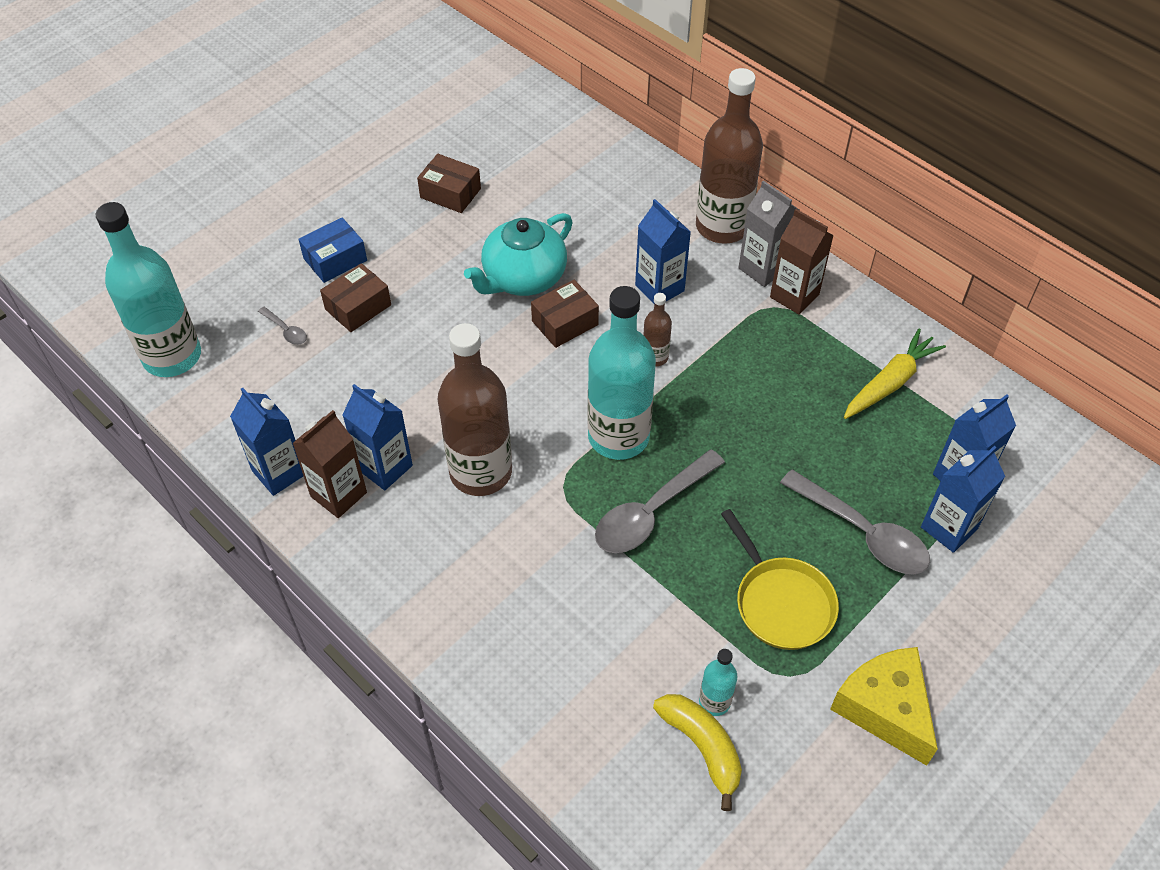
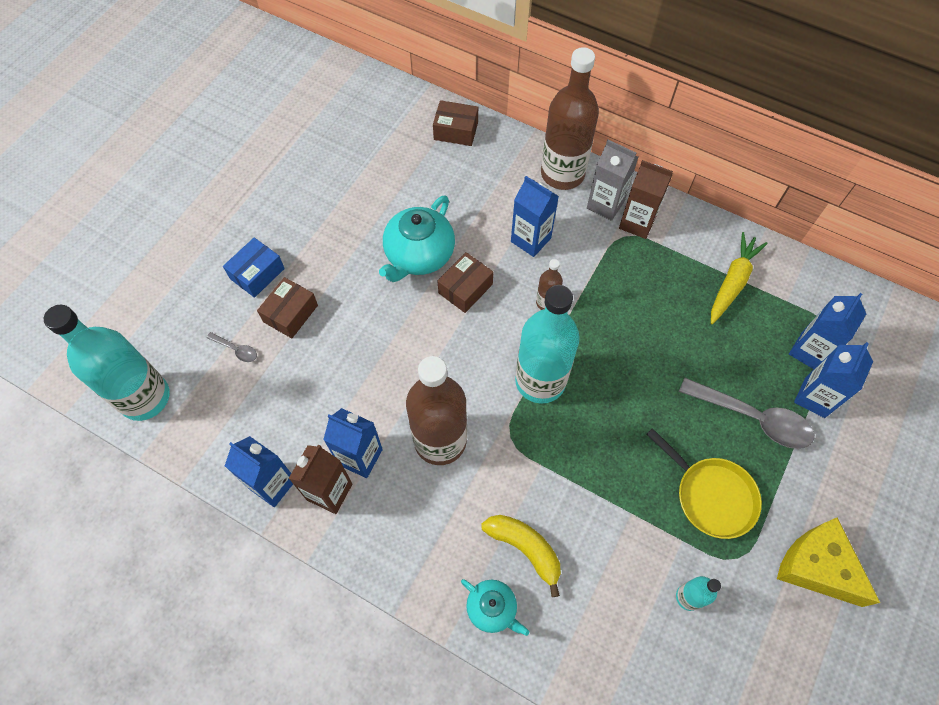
camera: 15 degrees left, 10 degrees up
brown box [417,154,481,213] -> brown box moved to [433,100,478,146]
grey spoon [595,449,725,553] -> none
yellow banana [653,694,742,811] -> yellow banana moved to [481,515,561,597]
none -> turquoise teapot [461,579,529,636]

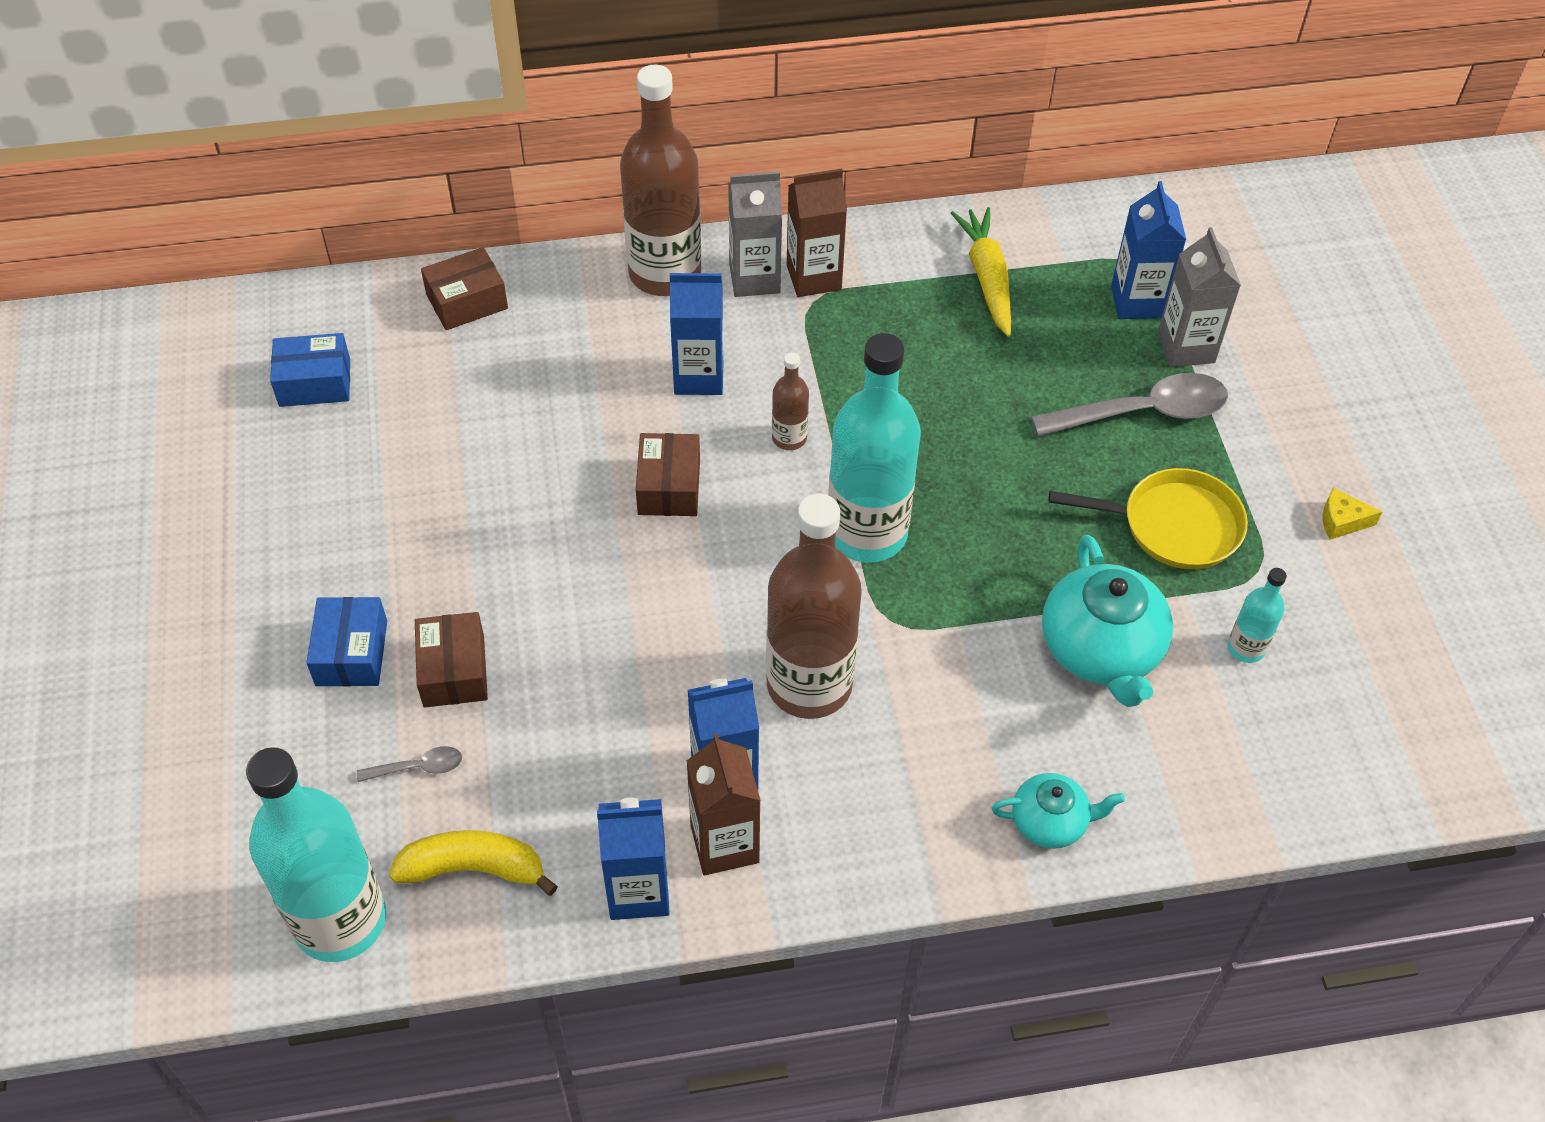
camera: 40 degrees left, 10 degrees down
turquoise teapot [379,196,455,282] -> turquoise teapot moved to [1042,535,1173,707]
yellow banana [481,515,561,597] -> yellow banana moved to [389,830,558,896]
yellow cheese [777,518,880,607] -> yellow cheese [1322,487,1382,540], size x0.45
blue carton [794,342,873,418] -> grey carton [1158,227,1241,367]
none -> blue box [270,333,350,407]

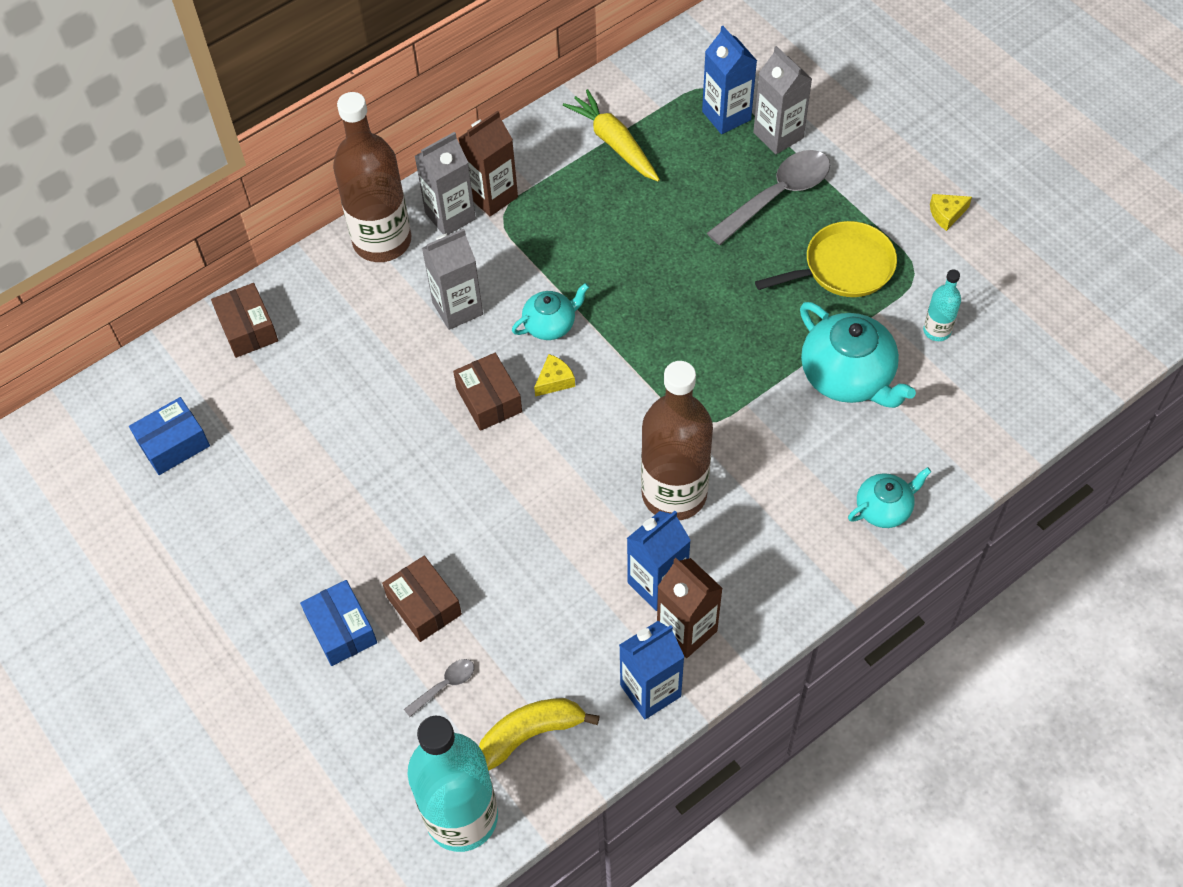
camera: 25 degrees left, 5 degrees up
brown box [421,247,508,330] -> brown box turned 60 degrees counterclockwise [211,283,278,358]
blue carton [670,273,724,395] -> grey carton [422,229,483,330]
brown bottle [772,352,809,450] -> turquoise teapot [512,283,589,340]
turquoise bottle [828,333,921,563] -> none
none -> yellow cheese [534,354,575,397]

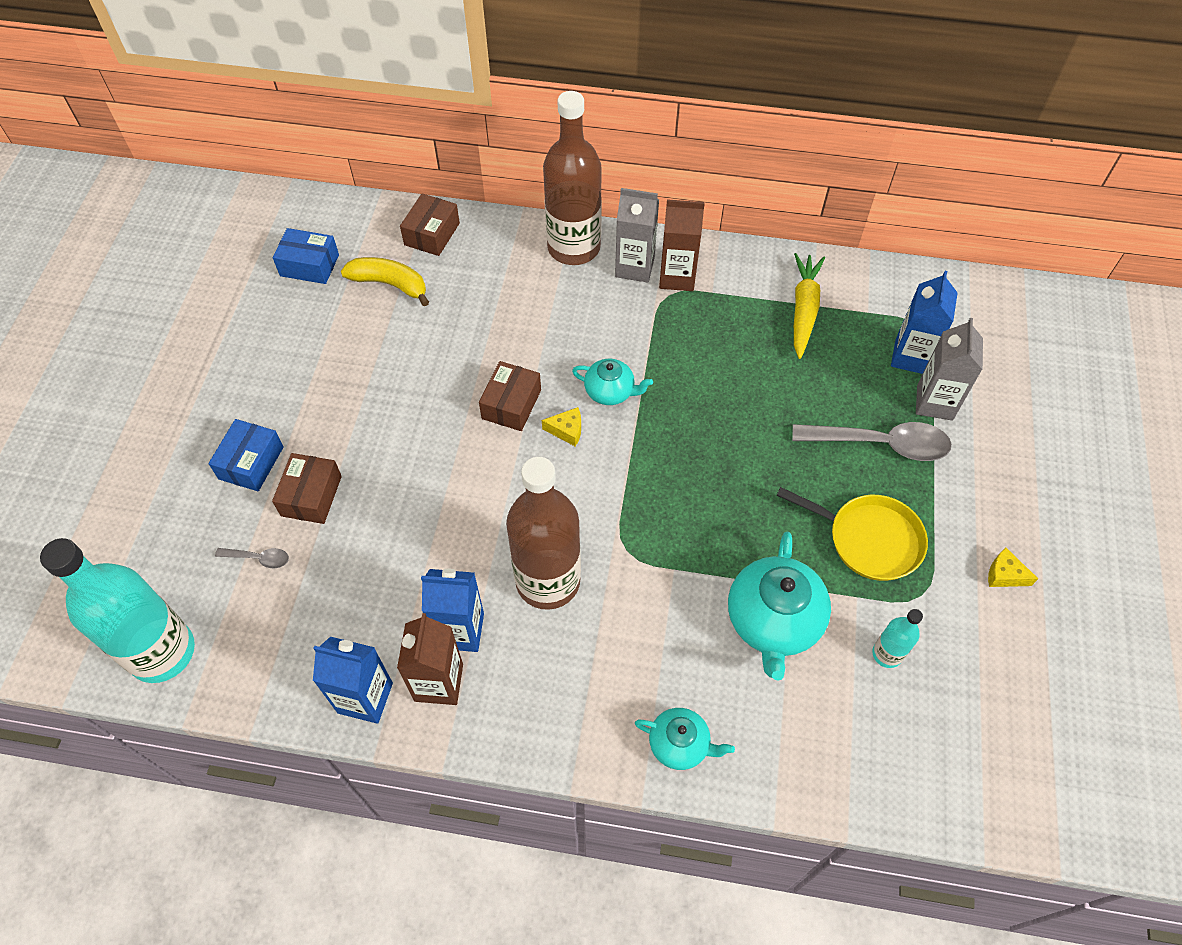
camera: 45 degrees right, 0 degrees up
grey carton [422,229,483,330] -> none
yellow banana [479,698,600,771] -> yellow banana moved to [341,257,429,306]

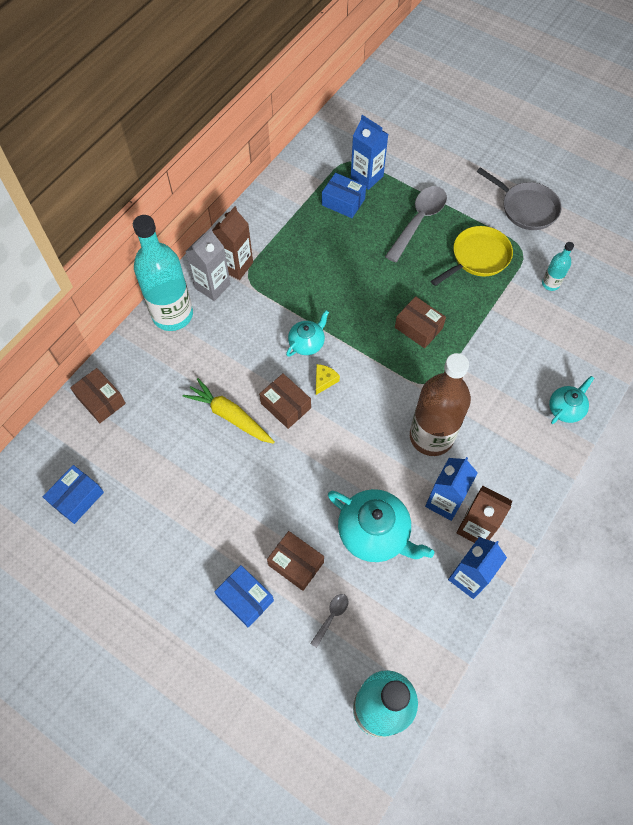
camera: 65 degrees left, 5 degrees up
yellow banana [341,257,429,306] -> none
brown bottle [543,91,602,265] -> turquoise bottle [133,215,193,331]
turquoise teapot [728,531,831,681] -> turquoise teapot moved to [328,489,434,562]
yellow carrot [794,253,825,359] -> yellow carrot moved to [183,378,274,444]
grey carton [916,318,983,420] -> none
yellow cheese [988,547,1038,587] -> grey pan [477,167,562,230]
none -> blue box [322,173,366,218]
none -> brown box [395,296,446,348]

